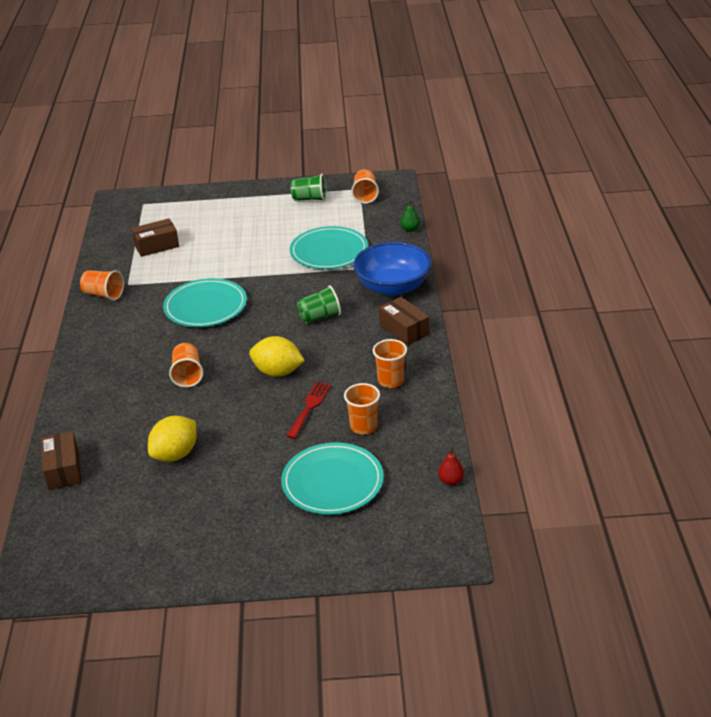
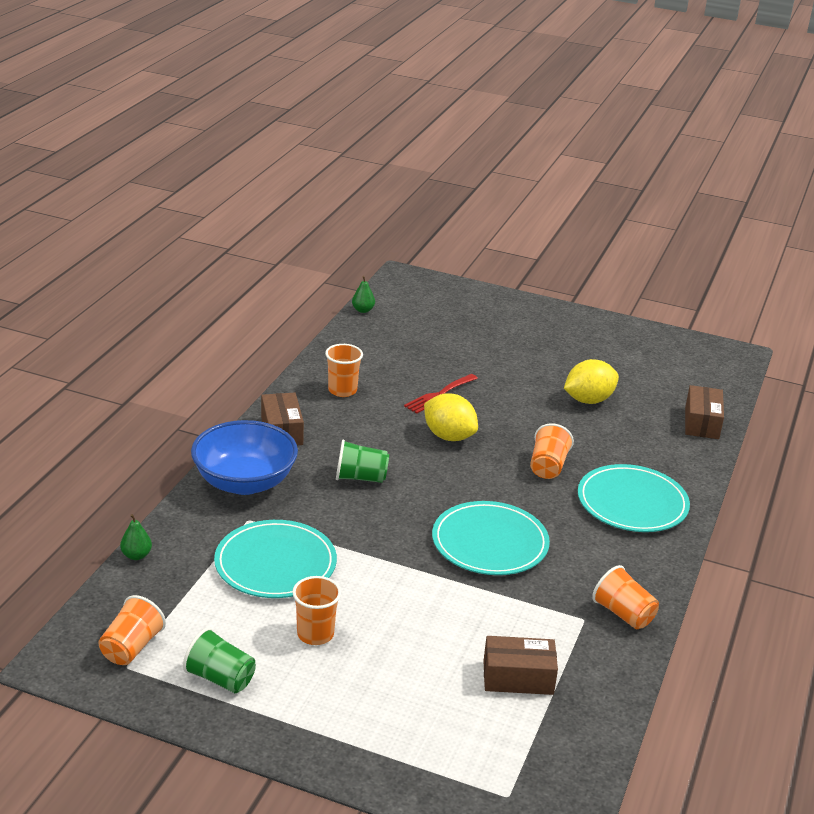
camera: 160 degrees left, 5 degrees down
turquoise plate [281,443,384,515] -> turquoise plate moved to [578,464,690,532]
orange cup [344,383,380,434] -> orange cup moved to [292,576,341,645]
red pear [438,447,464,485] -> green pear [352,276,375,313]

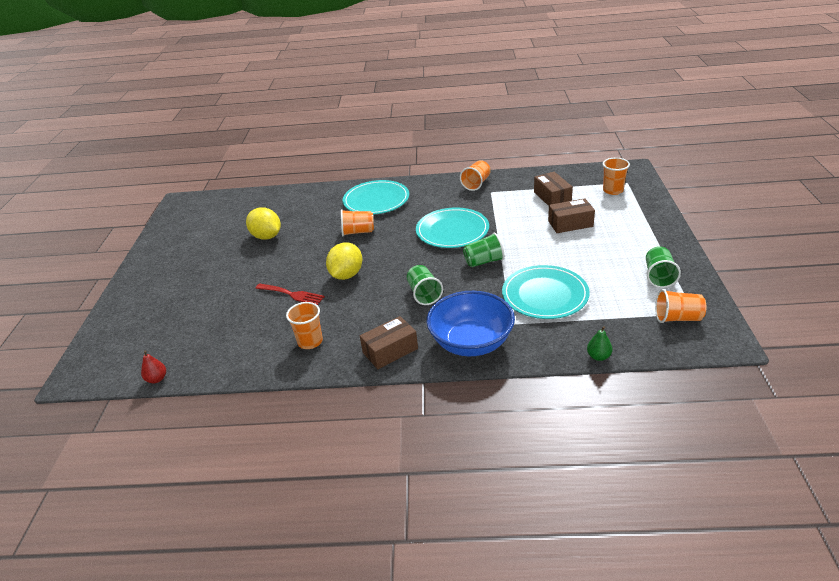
camera: 105 degrees left, 5 degrees up
orange cup [292,576,341,645] -> orange cup moved to [603,158,630,195]
green pear [352,276,375,313] -> red pear [141,350,166,383]
brown box [685,385,724,439] -> brown box moved to [548,198,595,233]
none -> green cup [463,233,504,267]

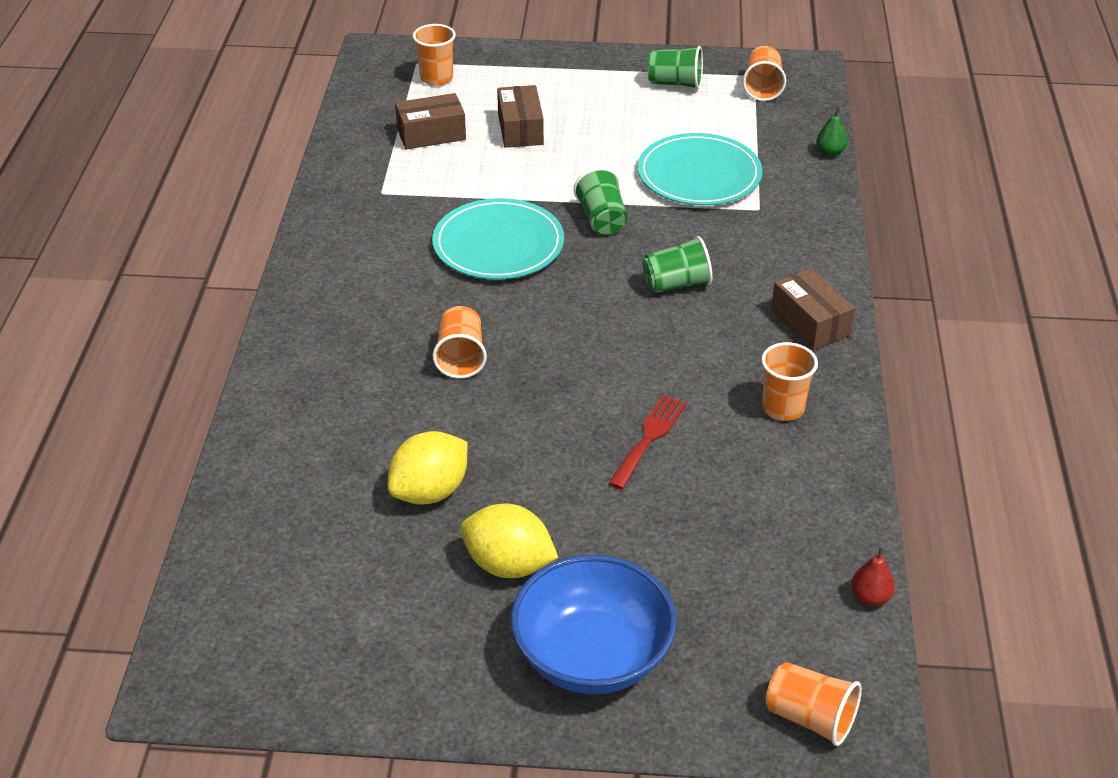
camera: 90 degrees left, 5 degrees up
yellow lemon [326,242,362,280] -> yellow lemon moved to [460,503,558,578]
turquoise plate [343,180,409,215] -> none
blue bowl [427,291,515,356] -> blue bowl moved to [511,555,677,694]
orange cup [460,160,491,191] -> orange cup moved to [766,662,862,746]

